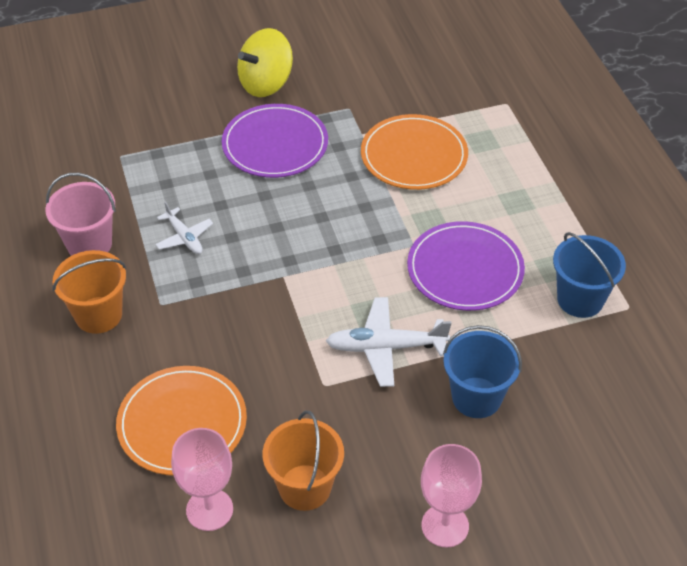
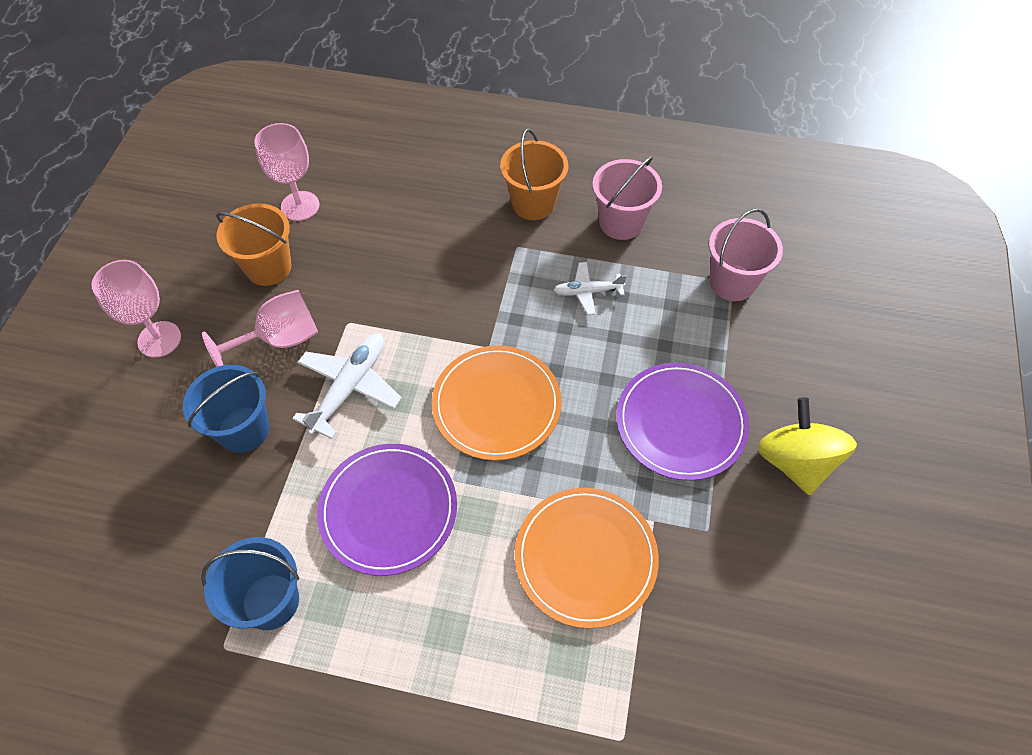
camera: 120 degrees right, 10 degrees up
orange plate [116,366,247,476] -> orange plate moved to [432,346,562,461]
none -> pink goblet [202,290,318,367]
none -> pink bucket [709,208,783,301]

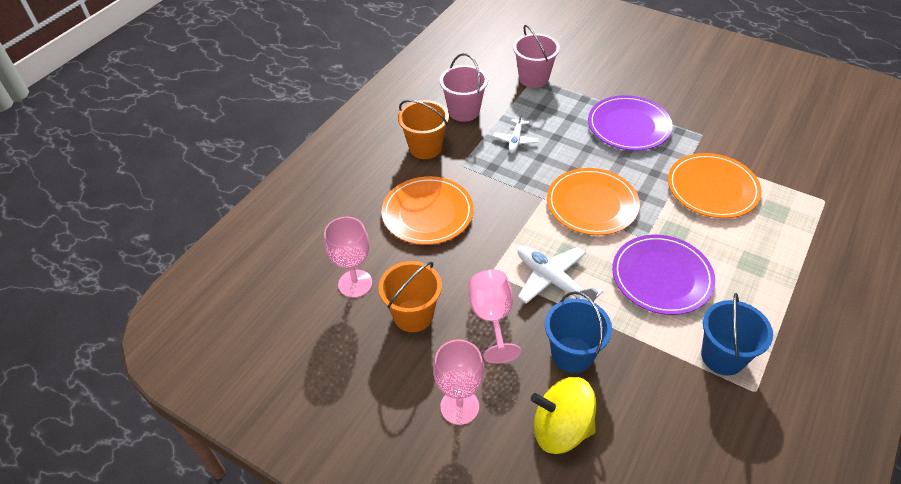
camera: 70 degrees left, 10 degrees down
yellow spinning top [757,397,857,495] -> yellow spinning top moved to [531,377,596,454]
none -> orange plate [382,176,474,245]

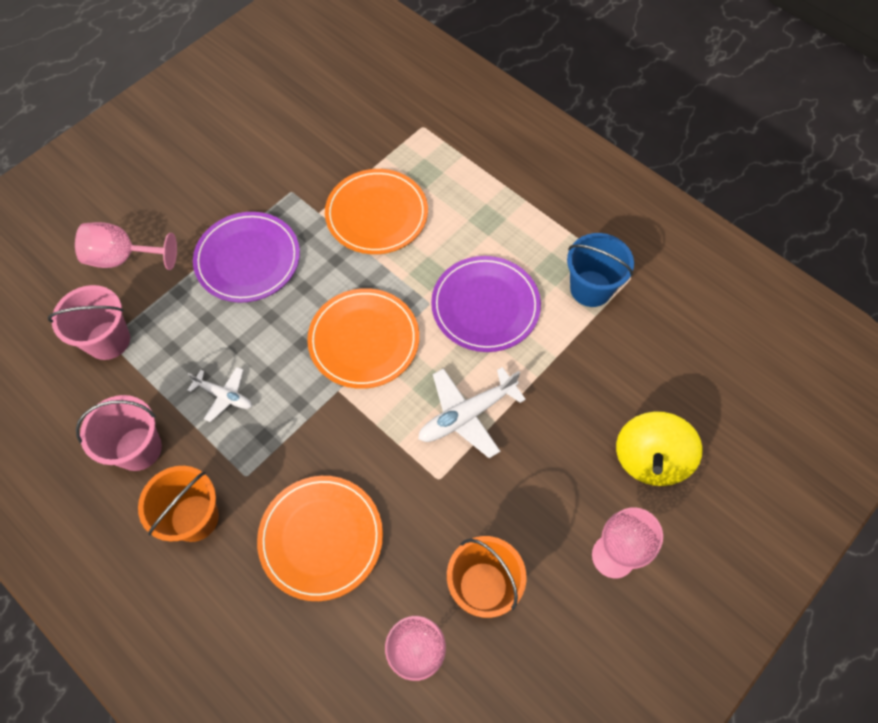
camera: 80 degrees left, 15 degrees up
pink goblet [469,270,521,364] -> pink goblet moved to [75,222,177,270]
blue bucket [545,291,612,373] -> none

